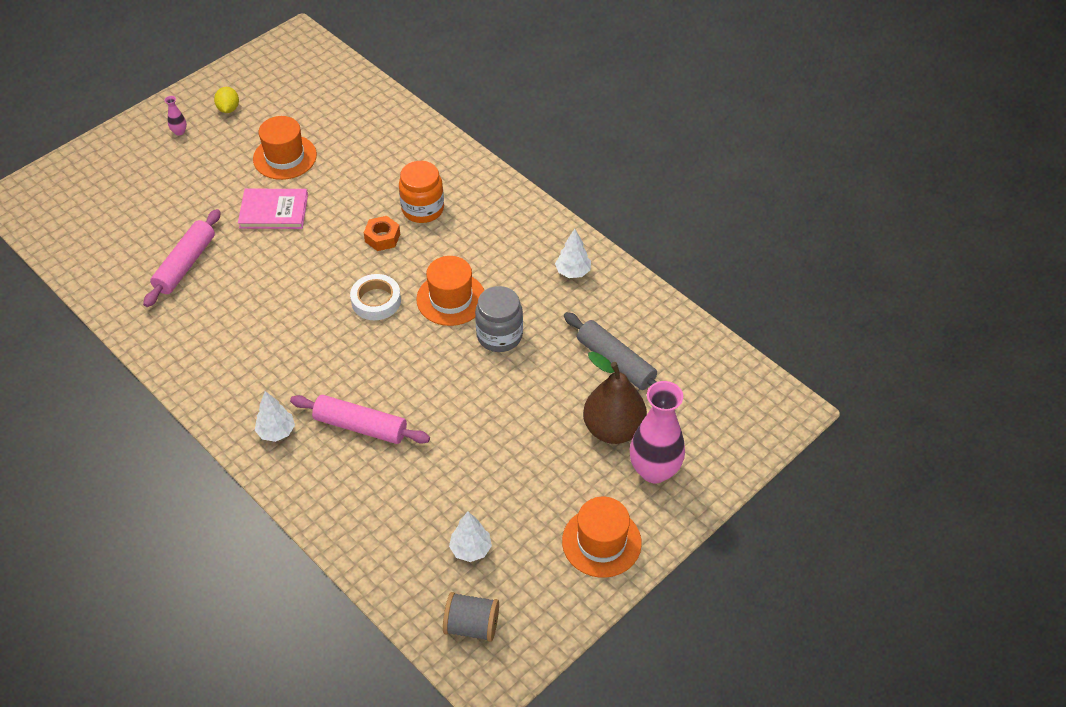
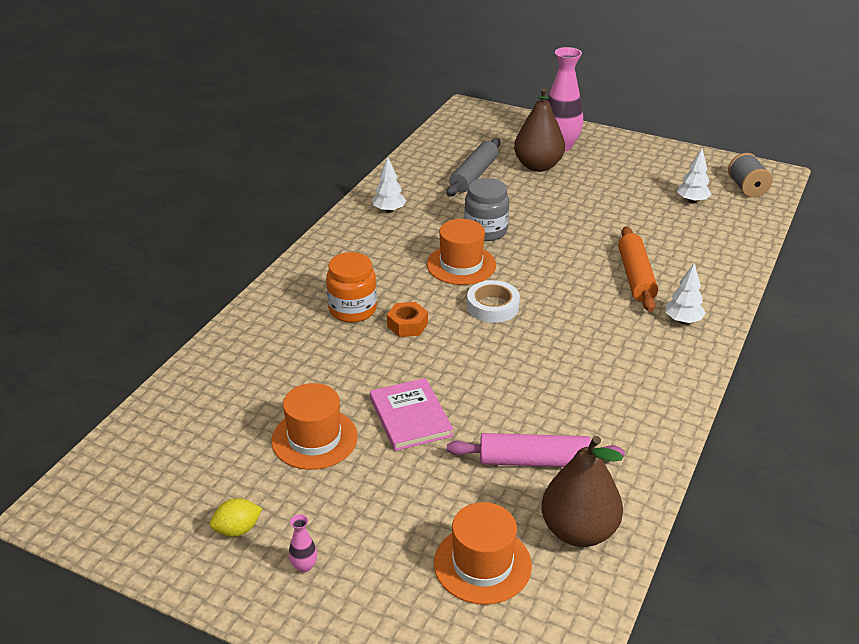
camera: 110 degrees left, 15 degrees down
pink rolling pin [290,395,430,444] -> orange rolling pin [618,227,658,312]
orange hat [562,497,642,578] -> orange hat moved to [434,502,532,605]
none -> brown pear [541,436,623,547]

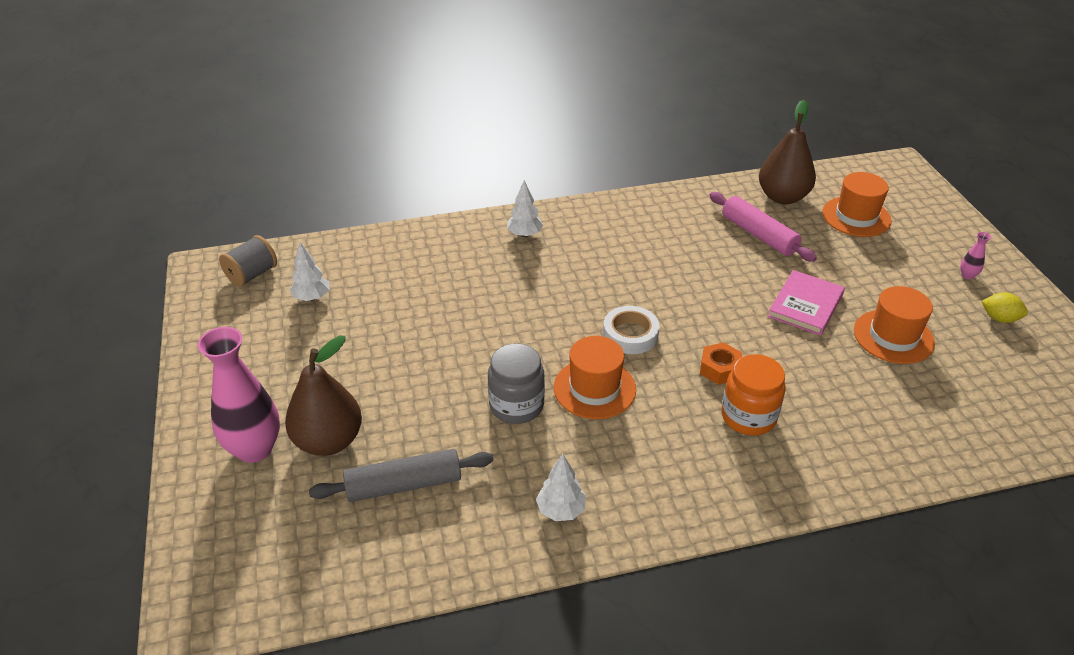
camera: 130 degrees left, 5 degrees up
orange rolling pin [618,227,658,312] -> none

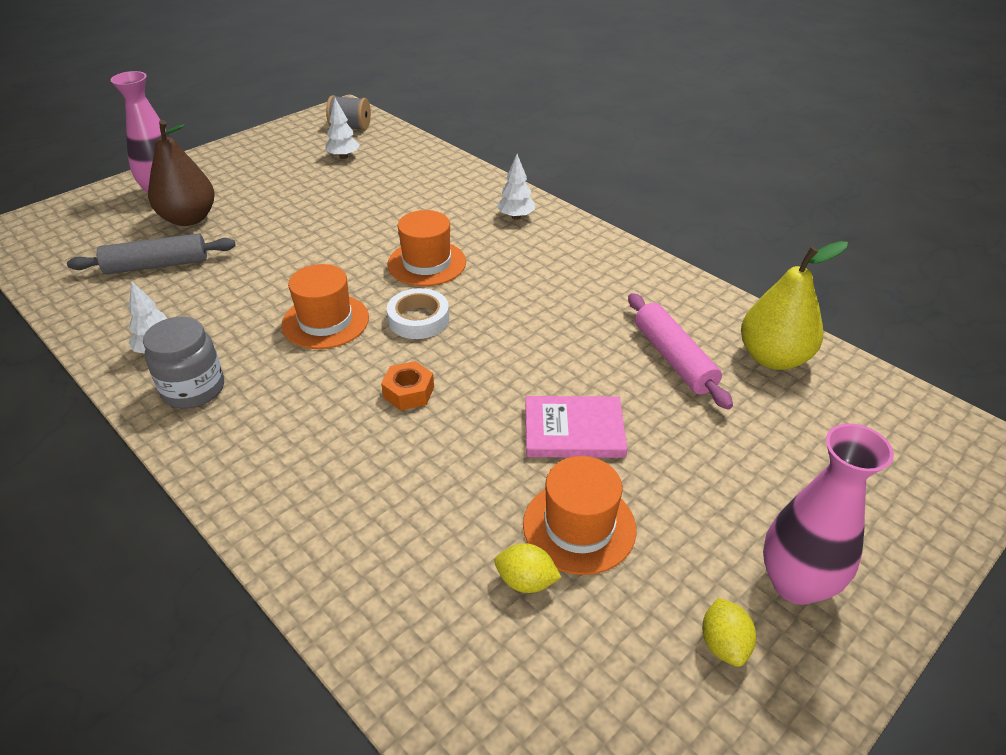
camera: 60 degrees right, 0 degrees up
grey rolling pin [309,449,493,502] -> grey rolling pin turned 60 degrees counterclockwise [67,233,236,274]
grey jar [488,344,545,424] -> grey jar moved to [143,317,224,409]
pink rolling pin [710,192,817,262] -> pink rolling pin turned 45 degrees counterclockwise [628,293,733,409]
orange jar [722,354,786,436] -> none
brown pear [759,100,816,204] -> yellow pear [741,241,848,370]
orange hat [822,172,891,237] -> orange hat moved to [387,210,466,286]
pink vase [960,232,991,279] -> pink vase [763,423,894,605], size x2.46
none -> yellow lemon [495,543,561,593]

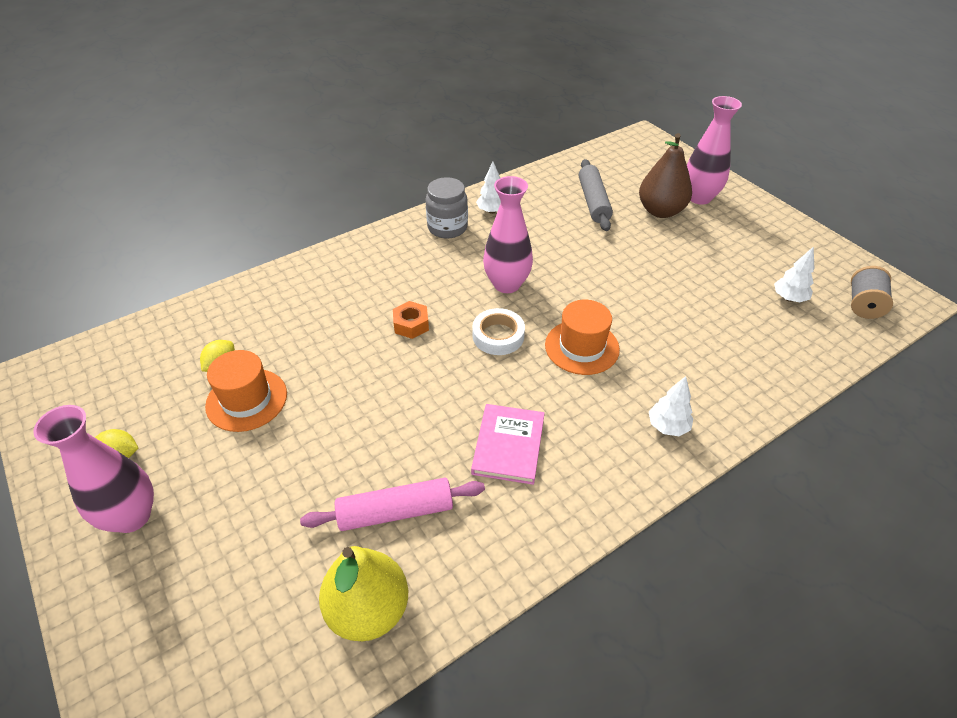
camera: 100 degrees right, 5 degrees up
orange hat [282,264,369,349] -> pink vase [483,176,533,293]
pink book [525,396,627,458] -> pink book moved to [471,404,545,485]

